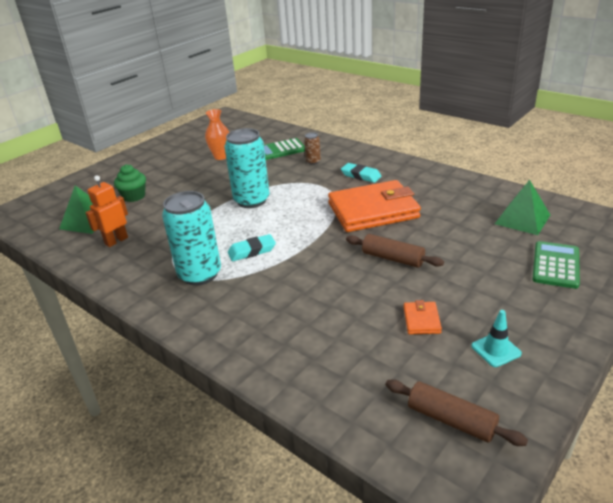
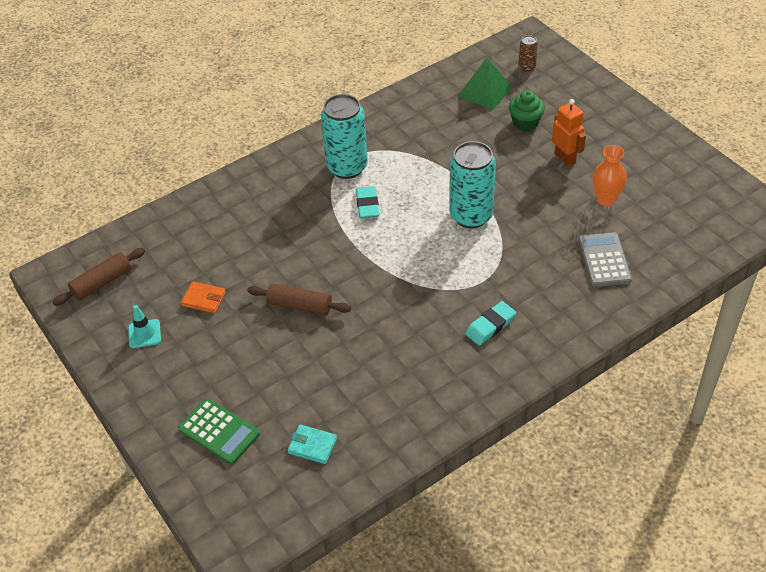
camera: 105 degrees right, 15 degrees up
orange robot [85,175,128,247] -> orange robot moved to [552,99,586,167]
green calculator [264,138,305,160] -> grey calculator [578,232,632,287]
brown can [304,132,321,165] -> brown can moved to [518,35,538,72]
orange wallet [328,180,421,232] -> none
brown rolling pin [346,234,444,268] -> brown rolling pin turned 60 degrees clockwise [247,283,351,315]
green pyramid [495,180,550,235] -> turquoise wallet [287,425,337,464]

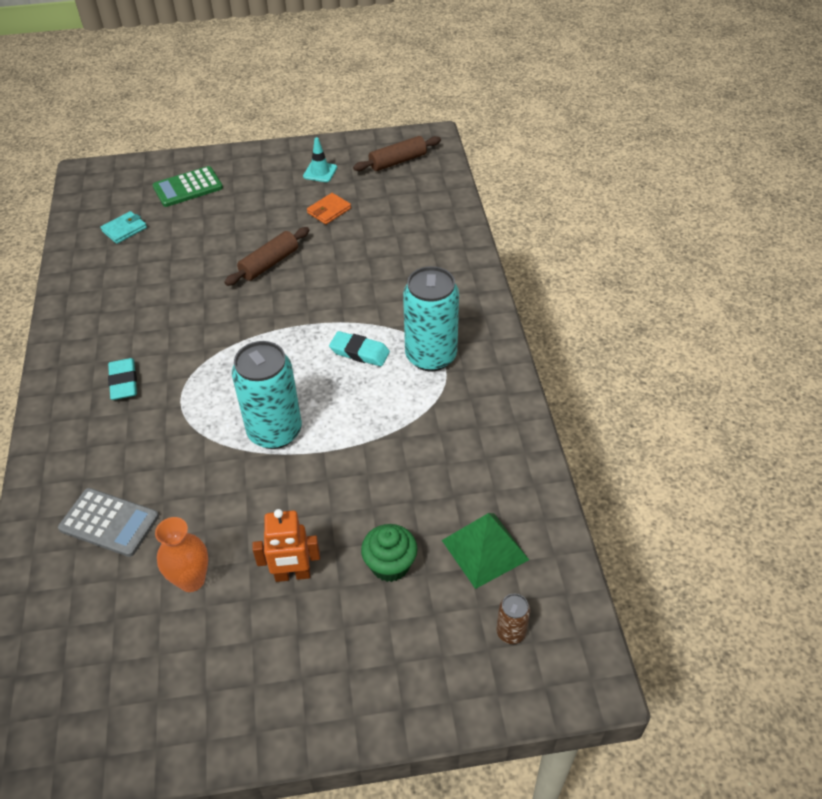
camera: 115 degrees right, 0 degrees up
brown rolling pin [52,248,145,306] -> brown rolling pin turned 75 degrees clockwise [353,136,441,171]

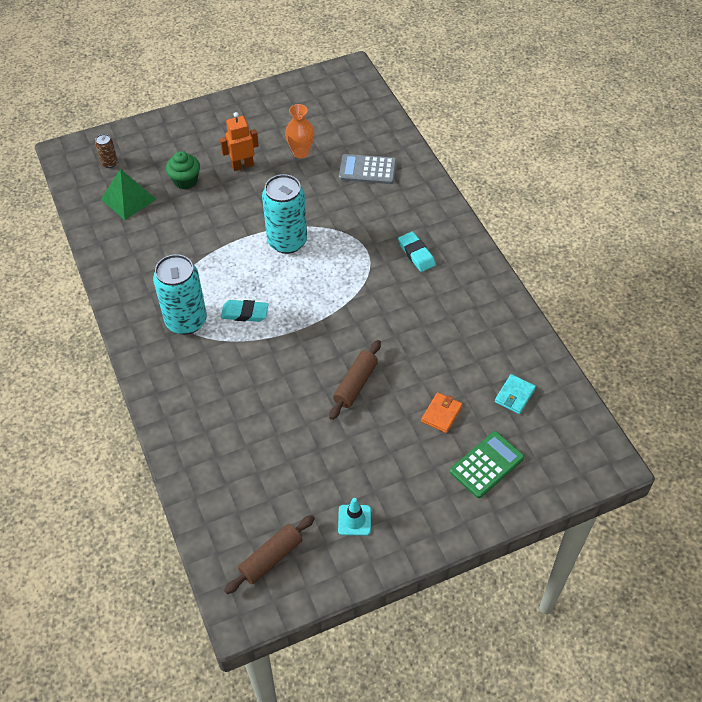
camera: 165 degrees right, 5 degrees up
orange wallet [307,193,351,224] -> orange wallet moved to [421,392,462,433]

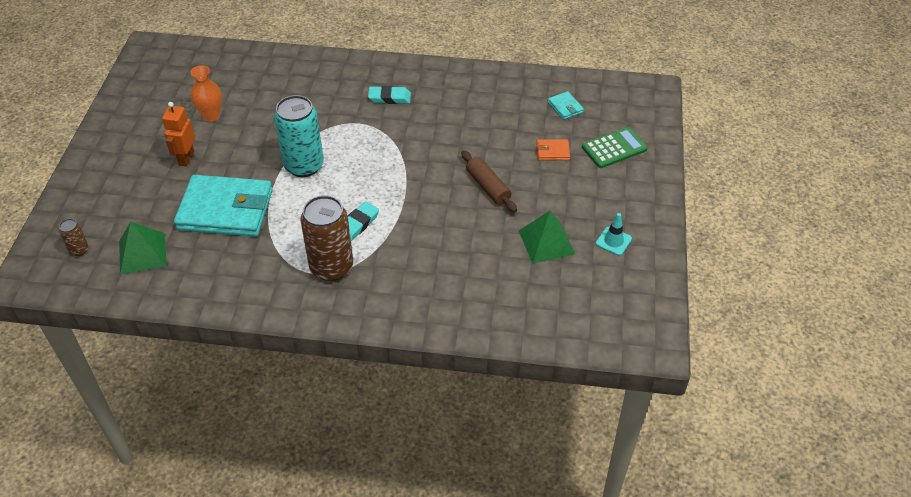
camera: 60 degrees left, 5 degrees down
turquoise can [153,254,207,335] -> brown can [300,195,353,281]
green cupcake [166,151,200,190] -> none
brown rolling pin [224,515,315,594] -> none
grey calculator [339,154,396,184] -> none
orange wallet [421,392,462,433] -> orange wallet turned 60 degrees counterclockwise [536,139,570,160]
green calculator [450,431,524,498] -> green calculator turned 75 degrees clockwise [582,127,648,168]
none -> turquoise wallet [174,175,273,237]
none -> green pyramid [519,211,575,263]

